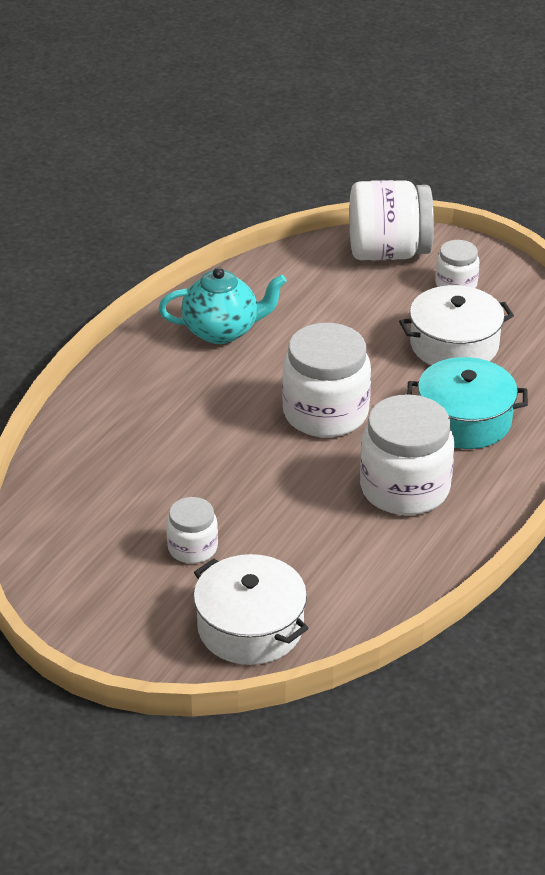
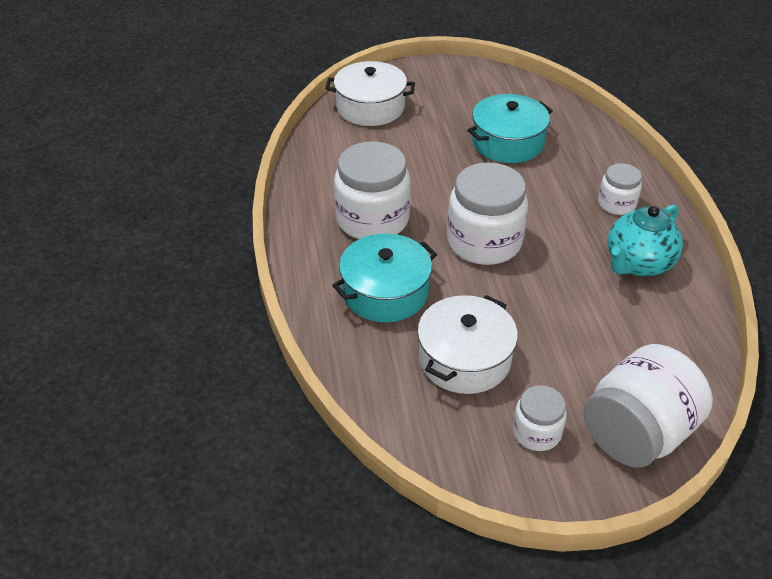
camera: 140 degrees right, 5 degrees up
white jar [166,497,218,564] -> white jar moved to [598,163,642,215]
none -> turquoise pot [467,94,553,163]

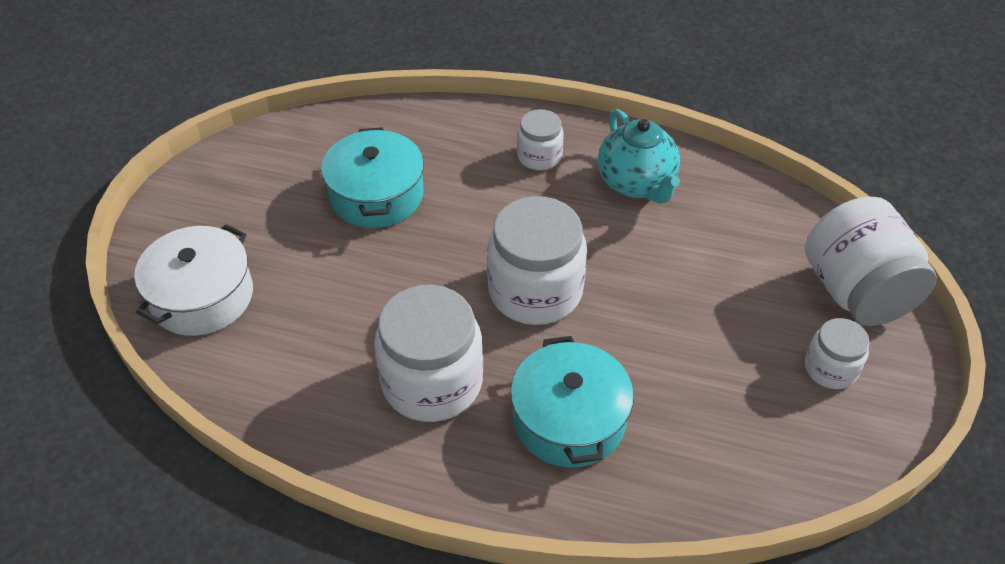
camera: 65 degrees left, 5 degrees up
white pot [417,295,518,394] -> none

